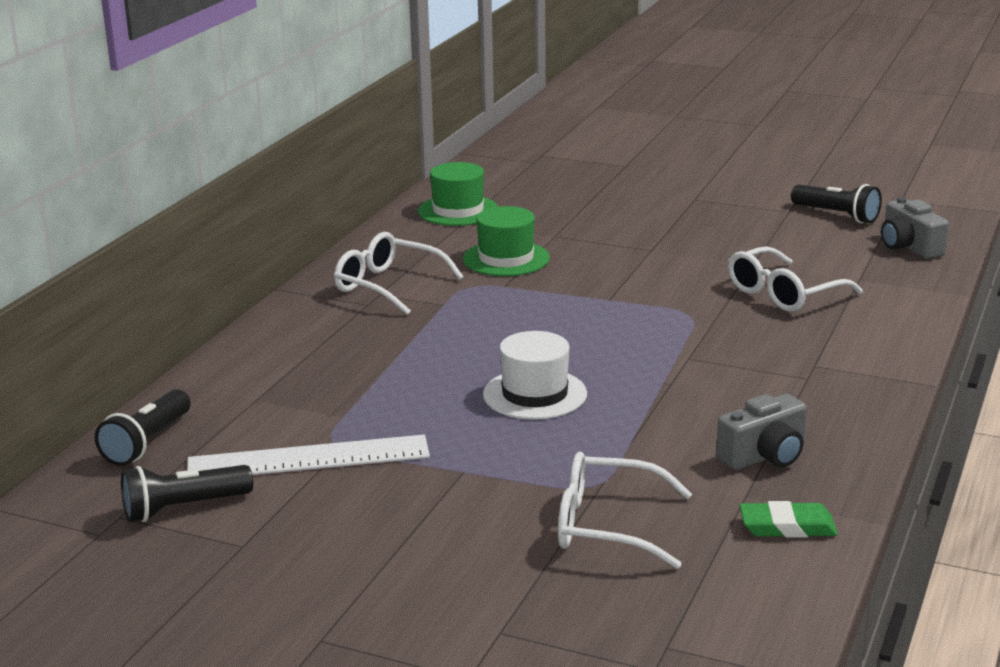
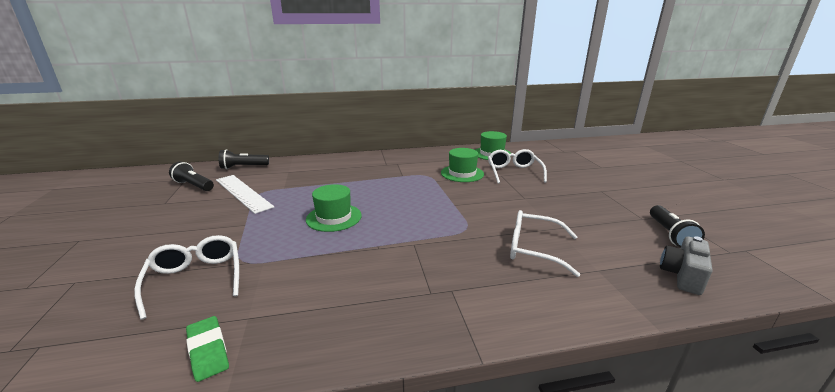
camera: 55 degrees right, 0 degrees up
white glasses [334,232,464,315] -> white glasses moved to [488,149,547,184]
white hat [483,331,587,420] -> green hat [306,184,362,232]
grey camera [716,394,807,470] -> none

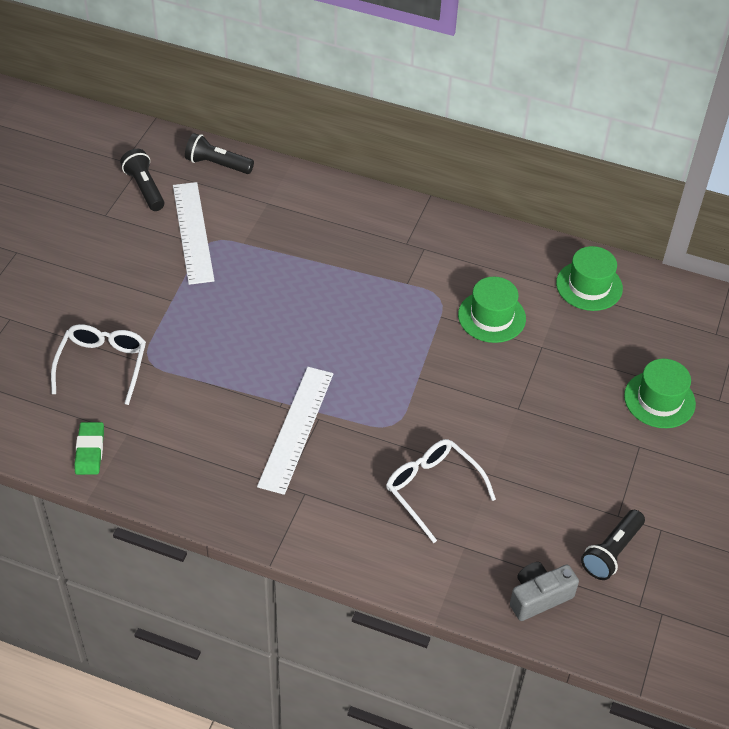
camera: 30 degrees right, 25 degrees up
green hat [306,184,362,232] -> green hat moved to [624,359,696,428]
white glasses [488,149,547,184] -> none
none -> white ruler [257,367,333,495]

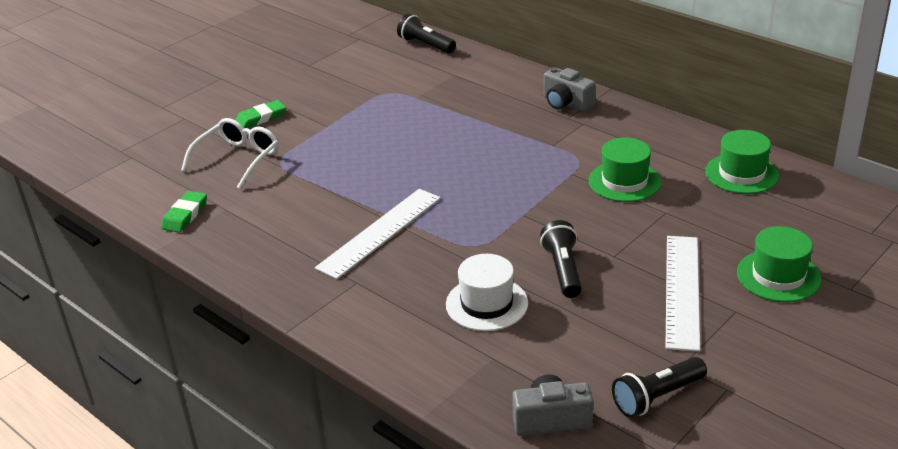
camera: 25 degrees right, 15 degrees down
black flashlight [120,149,165,211] -> black flashlight moved to [540,220,582,298]
white ruler [173,182,215,285] -> white ruler moved to [665,236,700,352]
white glasses [386,439,496,543] -> white hat [446,254,528,331]
none -> green eraser [235,100,286,128]
none -> grey camera [544,67,595,112]

